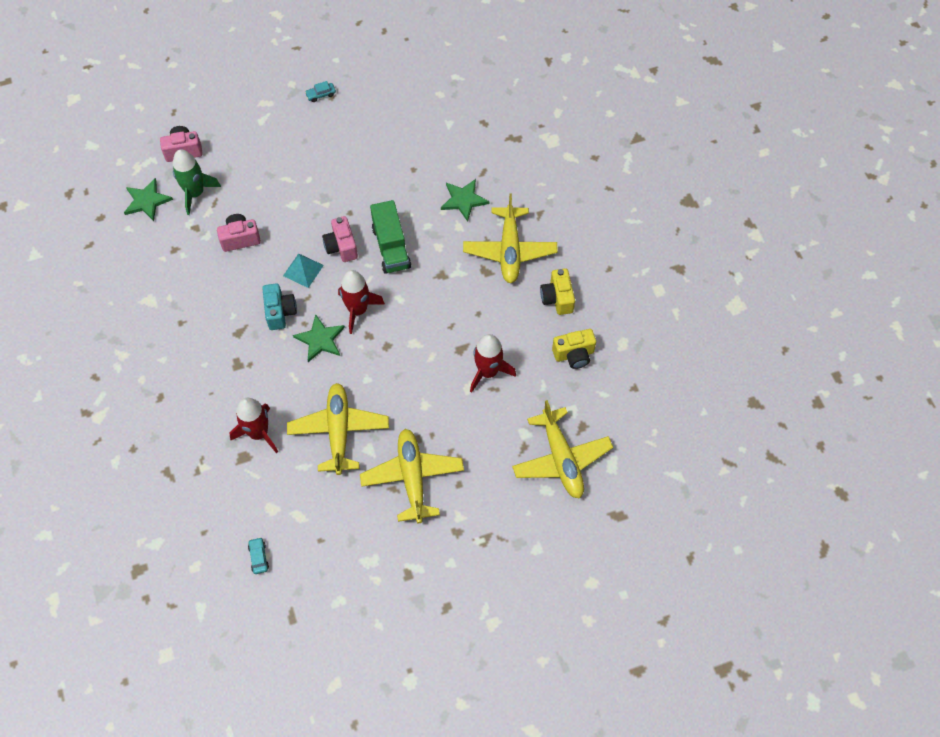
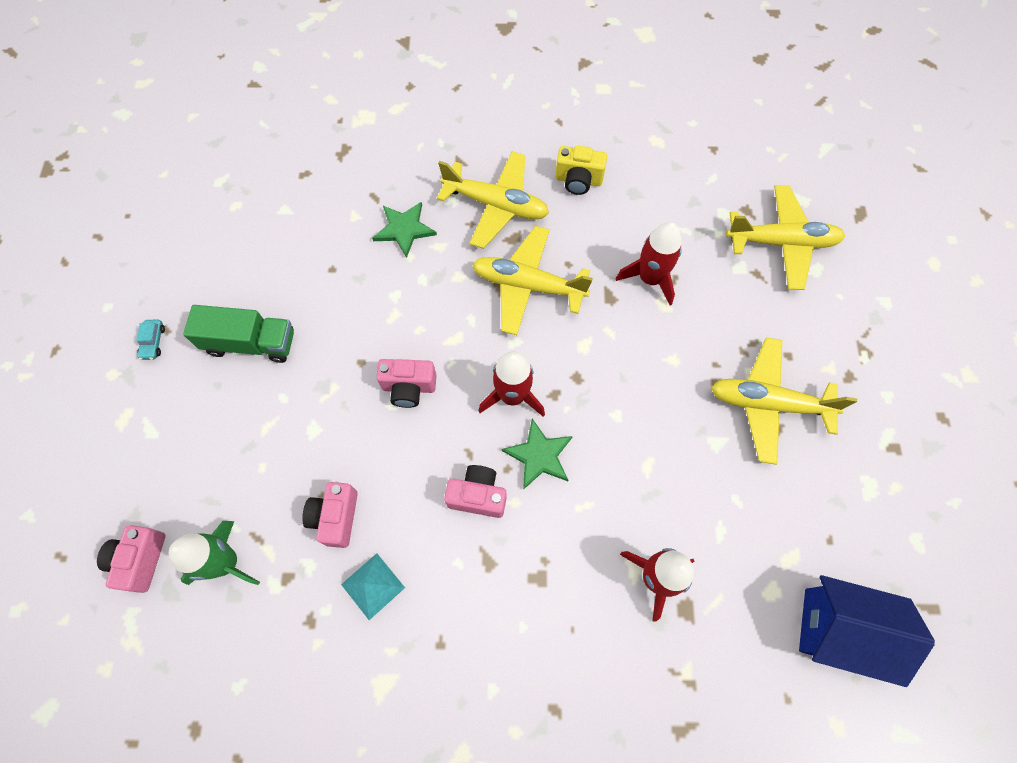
camera: 70 degrees left, 5 degrees up
green star [124,178,173,221] -> none
turquoise car [248,537,269,574] -> blue house [799,575,935,687]
turquoise camera [262,283,297,330] -> pink camera [444,465,506,518]
turquoise pyramid [283,253,324,288] -> turquoise pyramid moved to [341,553,405,620]
yellow plane [287,383,389,475] -> yellow plane moved to [472,226,593,335]
green truck [370,200,411,274] -> green truck moved to [183,305,294,363]
yellow camera [552,329,596,369] -> none

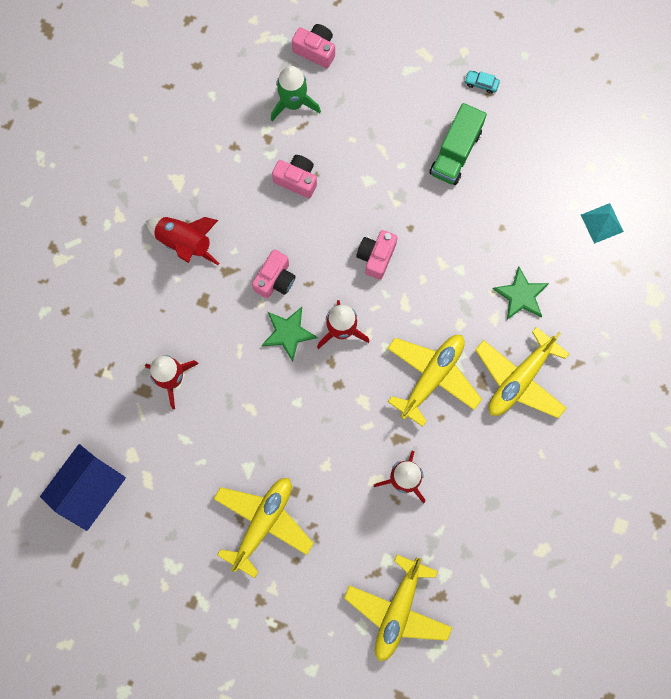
camera: 110 degrees right, 10 degrees up
turquoise pyramid [341,553,405,620] -> turquoise pyramid moved to [581,203,624,244]
yellow camera [555,146,607,195] -> none
none -> red rocket [146,217,220,265]

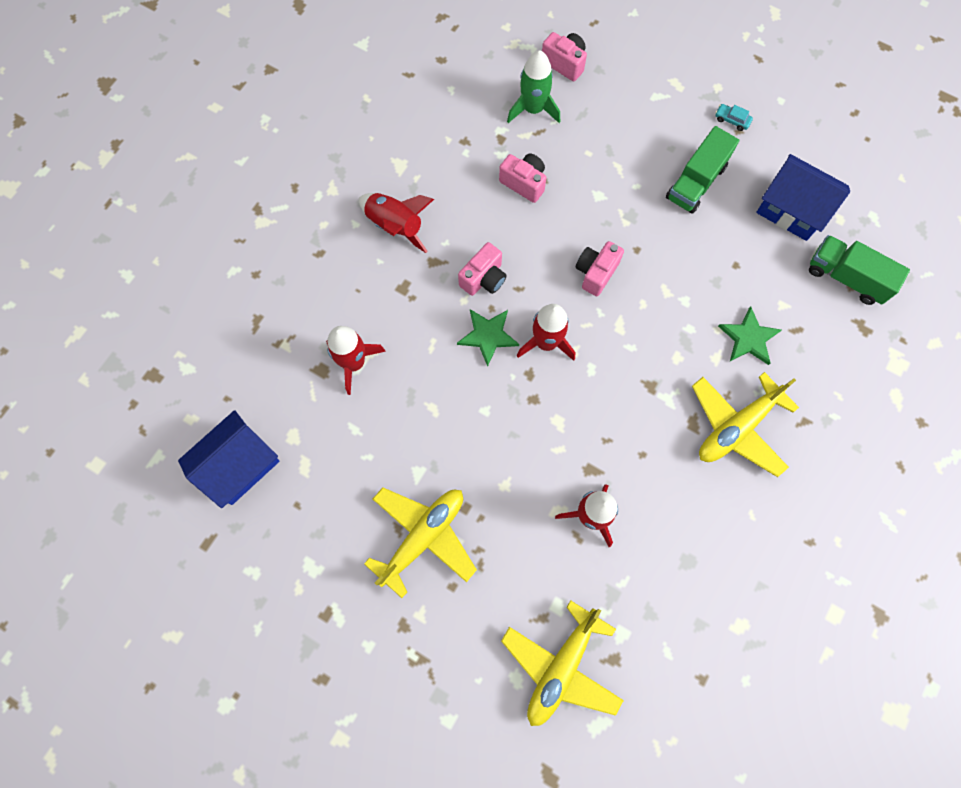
camera: 10 degrees right, 5 degrees down
yellow plane [387,335,482,427] -> none
turquoise pyramid [581,203,624,244] -> green truck [809,235,910,305]
none -> blue house [756,154,850,241]

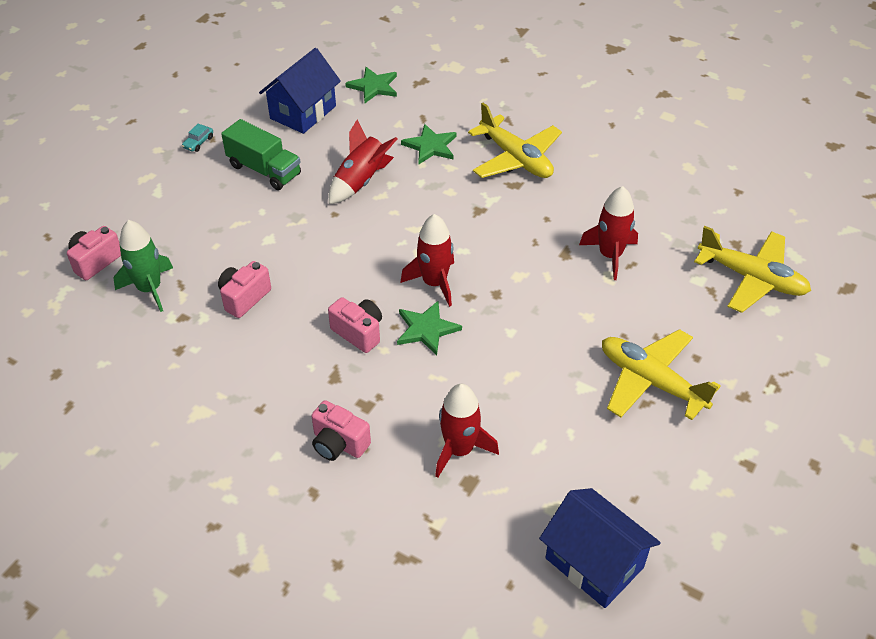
camera: 90 degrees left, 25 degrees down
red rocket [359,193,434,253] -> red rocket moved to [329,120,398,204]
pink camera [575,241,624,296] -> pink camera moved to [311,400,371,461]
green truck [809,235,910,305] -> green star [345,67,397,103]

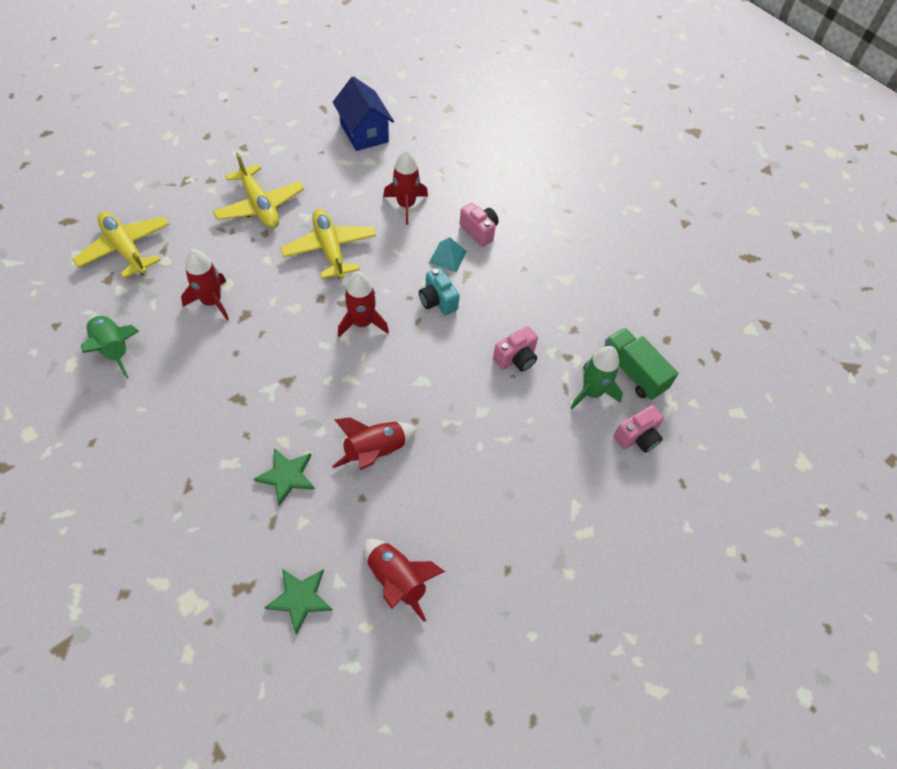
camera: 165 degrees left, 10 degrees up
turquoise car [182,124,213,152] -> none
green truck [221,119,301,190] -> green truck moved to [604,328,678,400]
blue house [259,48,341,134] -> red rocket [364,539,445,622]
pink camera [328,297,382,353] -> turquoise camera [419,268,460,315]
green star [397,301,462,355] -> none
yellow plane [468,103,562,178] -> yellow plane moved to [280,209,376,279]
none -> green rocket [81,315,139,379]
none -> turquoise pyramid [429,237,467,272]

